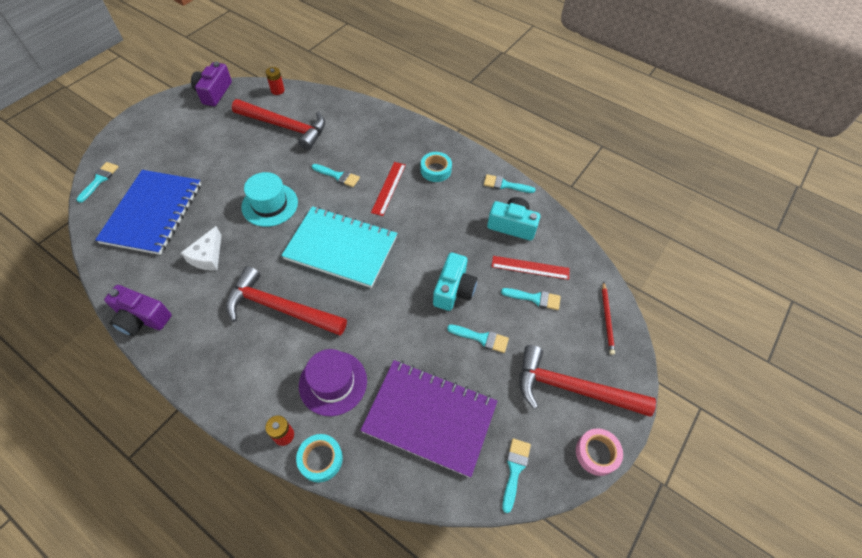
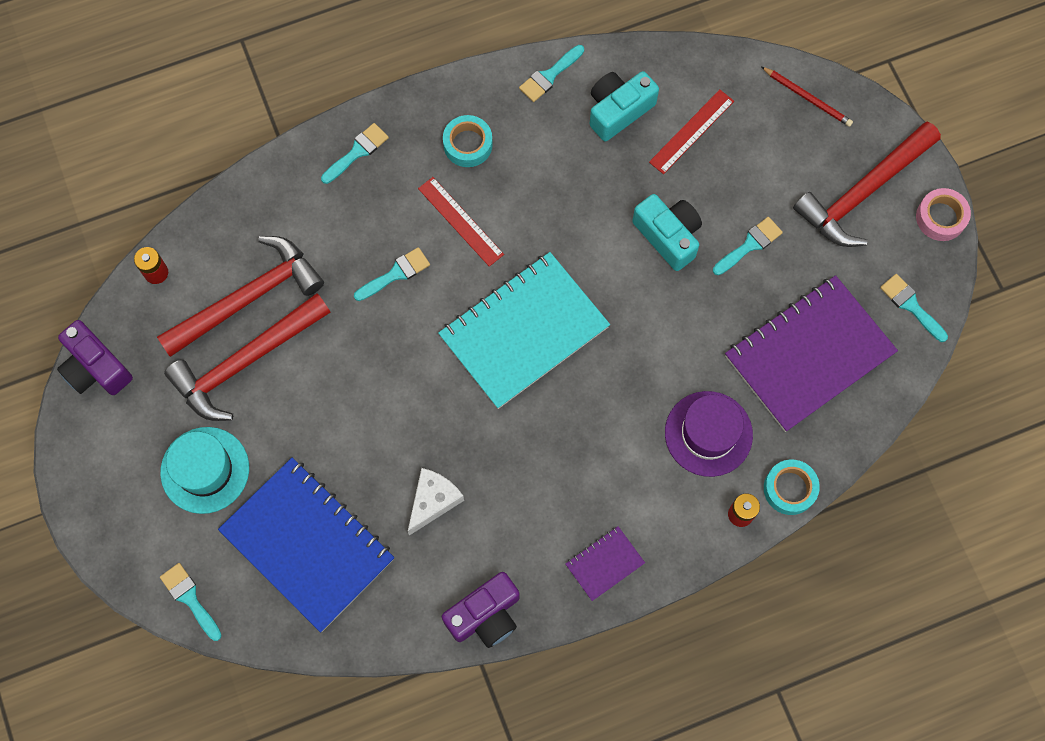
camera: 55 degrees left, 15 degrees up
white cheese [181,226,222,271] -> white cheese turned 105 degrees counterclockwise [408,468,464,536]
red hammer [226,266,347,336] -> red hammer moved to [164,293,330,421]
turquoise hat [241,172,298,227] -> turquoise hat moved to [160,427,249,514]
turquoise brush [501,288,561,310] -> turquoise brush moved to [321,123,389,184]
none -> purple notebook [565,526,645,601]

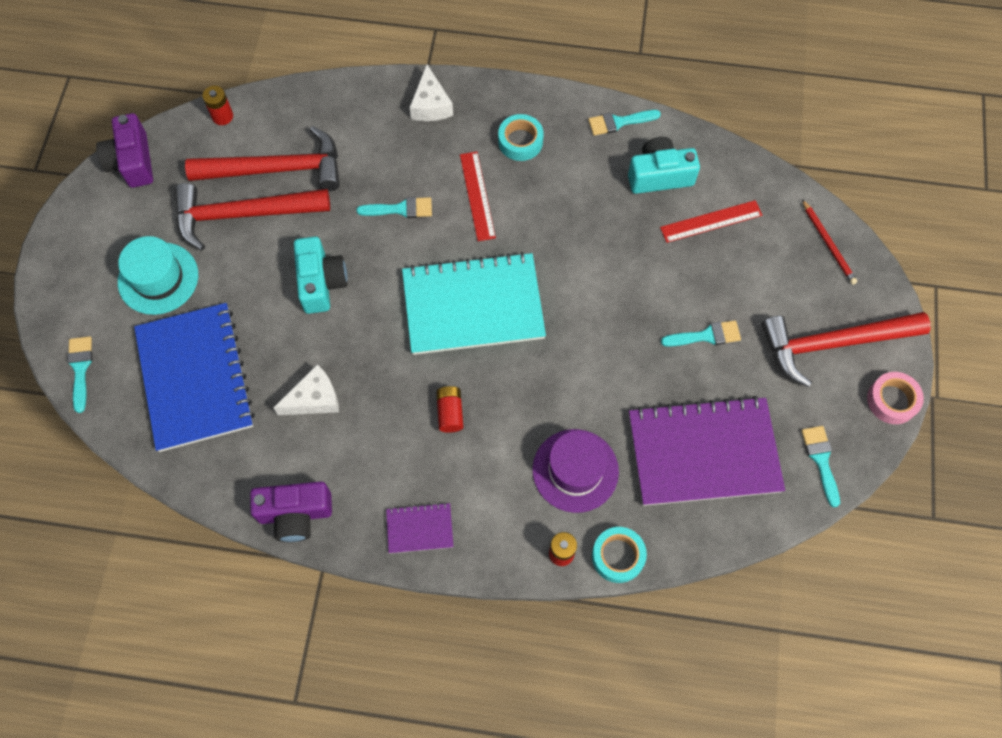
camera: 30 degrees right, 5 degrees down
turquoise brush [321,123,389,184] -> white cheese [410,64,453,121]
turquoise camera [632,194,702,271] -> turquoise camera moved to [294,237,347,314]
none -> red battery [436,386,463,433]

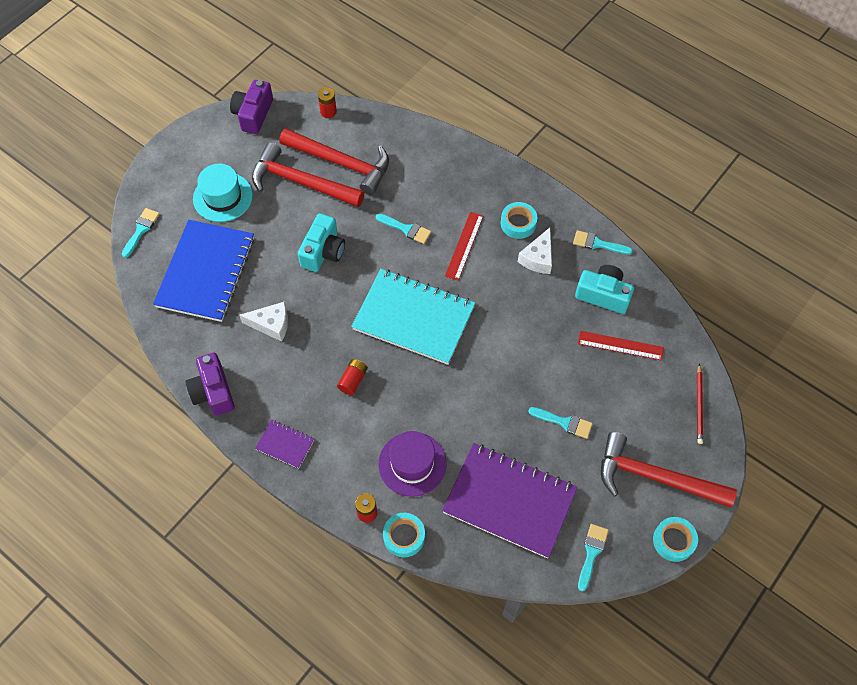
camera: 30 degrees right, 5 degrees down
purple camera [250,482,332,542] -> purple camera turned 45 degrees clockwise [185,353,235,416]
white cheese [410,64,453,121] -> white cheese moved to [518,228,552,274]
pink tape [867,372,924,424] -> turquoise tape [653,517,698,562]

